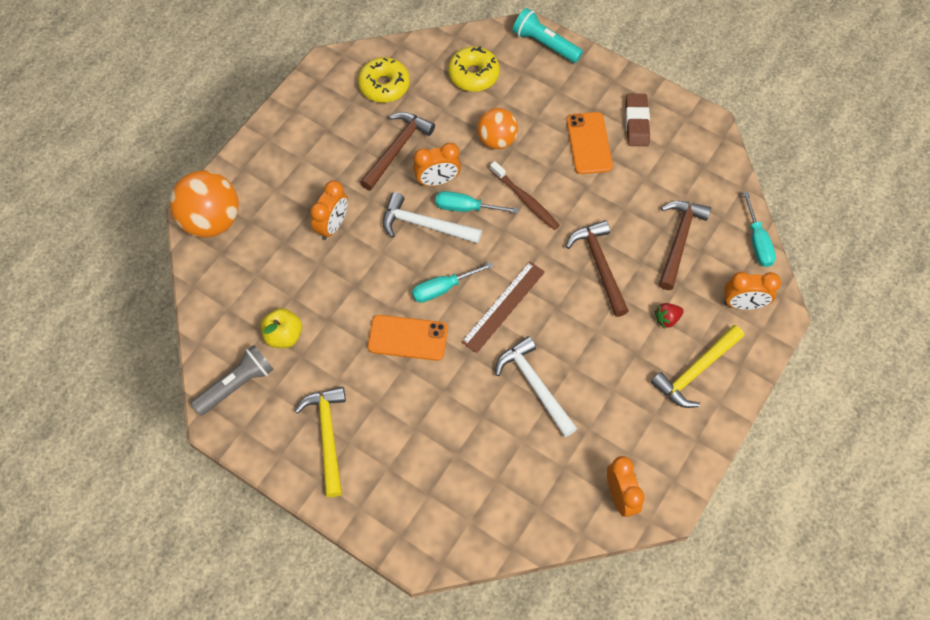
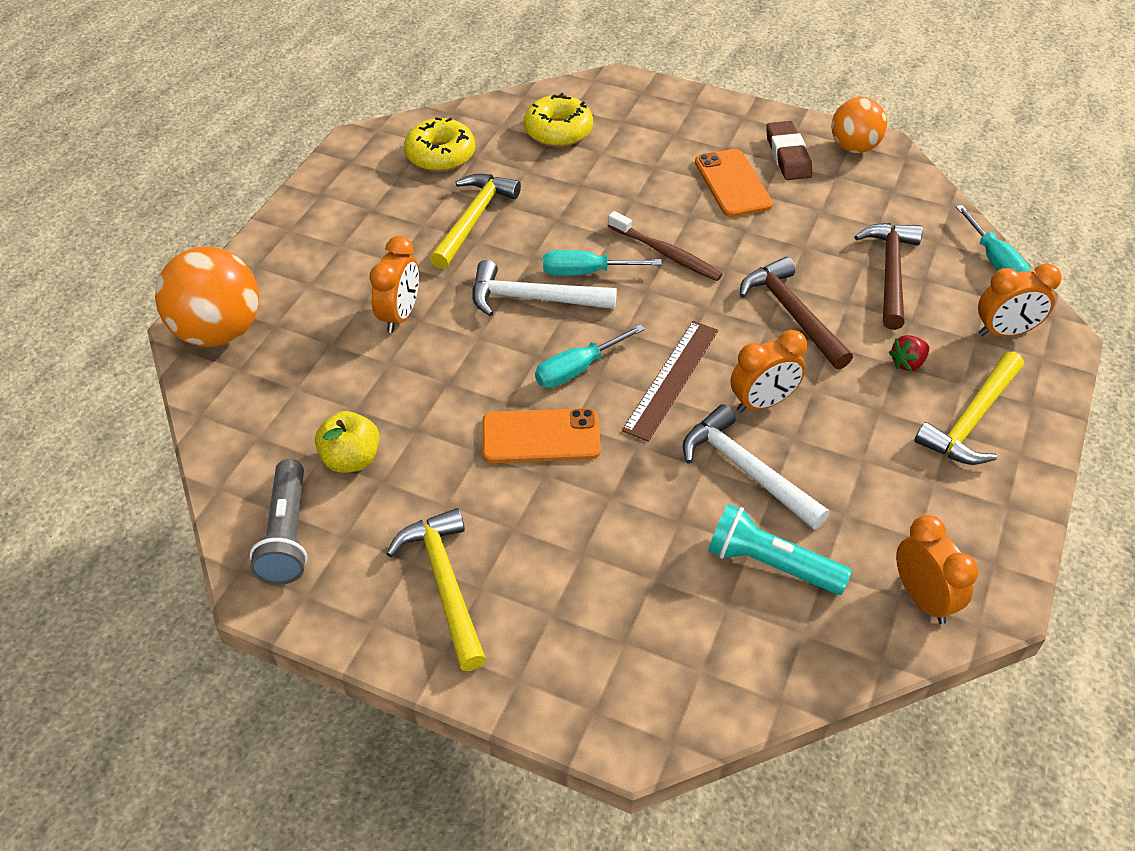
camera: 10 degrees left, 15 degrees down
grey flashlight [191,345,274,416] -> grey flashlight turned 135 degrees clockwise [250,459,308,585]
brown hammer [360,112,435,191] -> yellow hammer [430,174,521,269]
orange clock [413,143,461,186] -> orange clock moved to [731,330,807,413]
orange ball [477,108,518,149] -> orange ball moved to [831,97,887,153]
turquoise flashlight [512,8,583,63] -> turquoise flashlight moved to [708,504,852,595]

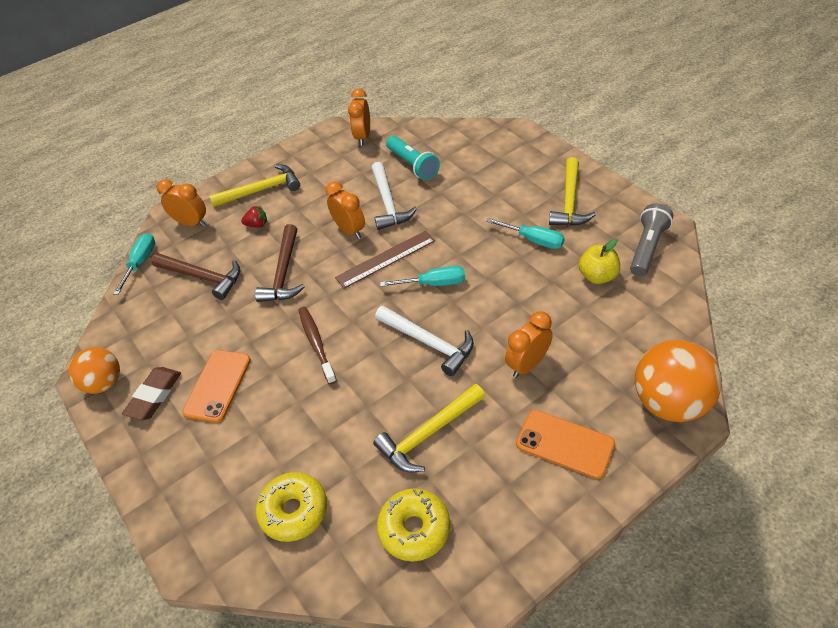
camera: 145 degrees left, 0 degrees up
orange phone [483,408,601,463] -> orange phone moved to [516,410,615,479]
turquoise screwdriver [543,250,662,276] -> turquoise screwdriver moved to [486,218,565,249]
orange clock [731,330,807,413] -> orange clock turned 45 degrees clockwise [326,182,365,239]
brown hammer [854,223,923,330] -> brown hammer turned 105 degrees counterclockwise [151,253,240,300]

